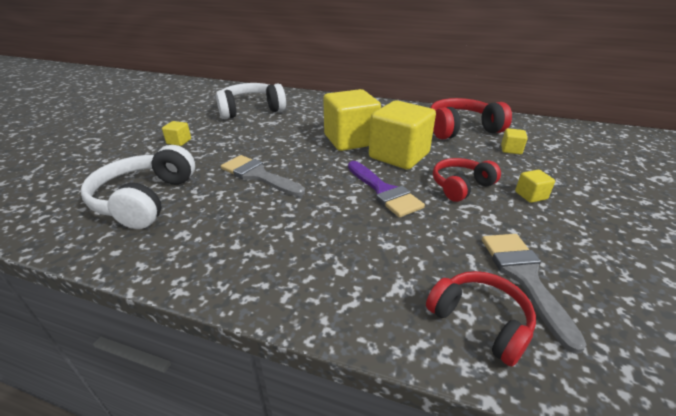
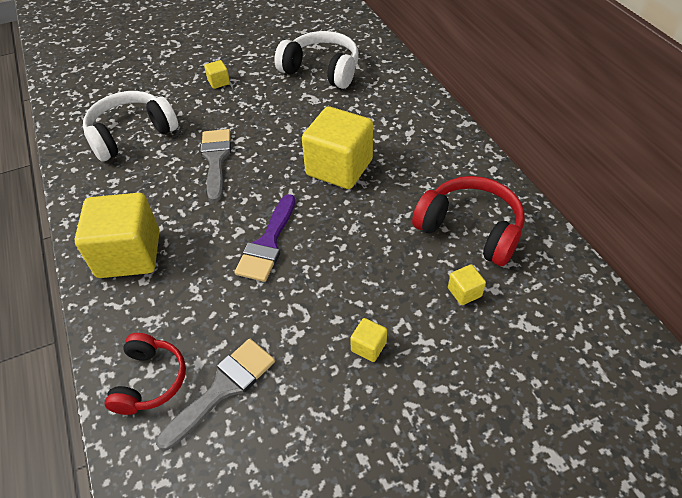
camera: 50 degrees right, 15 degrees up
yellow cube [369,100,436,169] -> yellow cube moved to [75,193,160,278]
red headphones [433,158,501,202] -> none

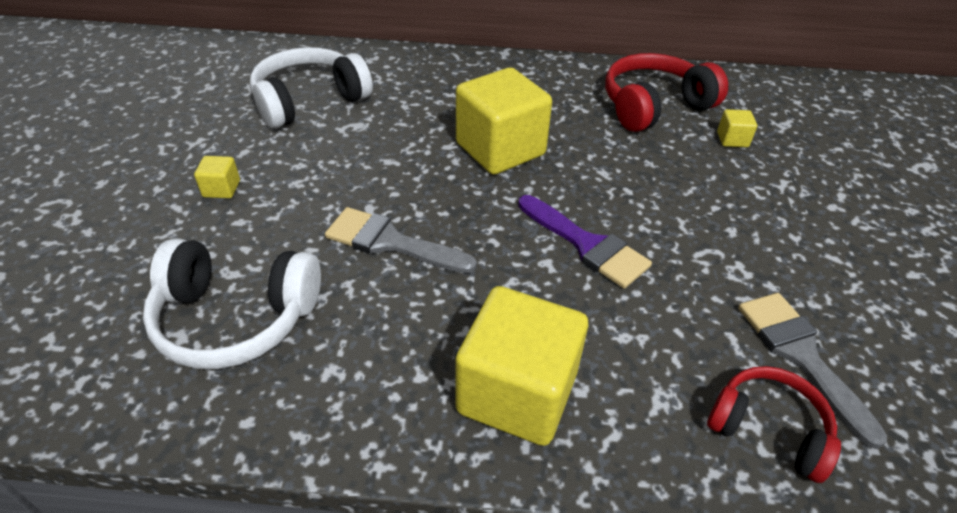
camera: 65 degrees left, 5 degrees down
white headphones [83,91,178,161] -> white headphones turned 75 degrees counterclockwise [143,238,321,369]
yellow cube [350,318,387,362] -> none

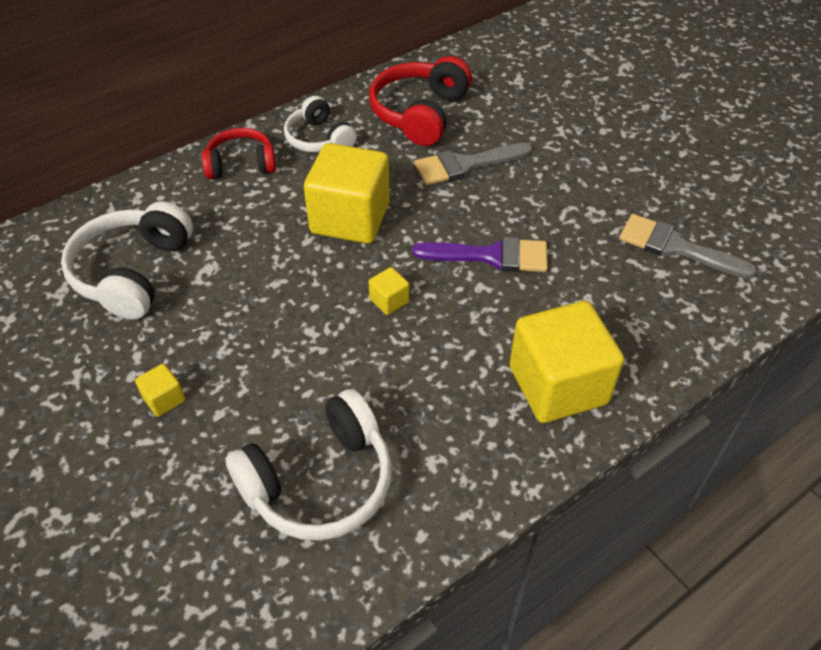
camera: 40 degrees left, 5 degrees up
grey brush [325,207,477,274] -> grey brush moved to [414,143,532,185]
red headphones [707,366,841,483] -> red headphones moved to [202,128,276,179]
yellow cube [717,109,757,147] -> yellow cube moved to [369,267,409,315]
none -> white headphones [284,96,357,153]

